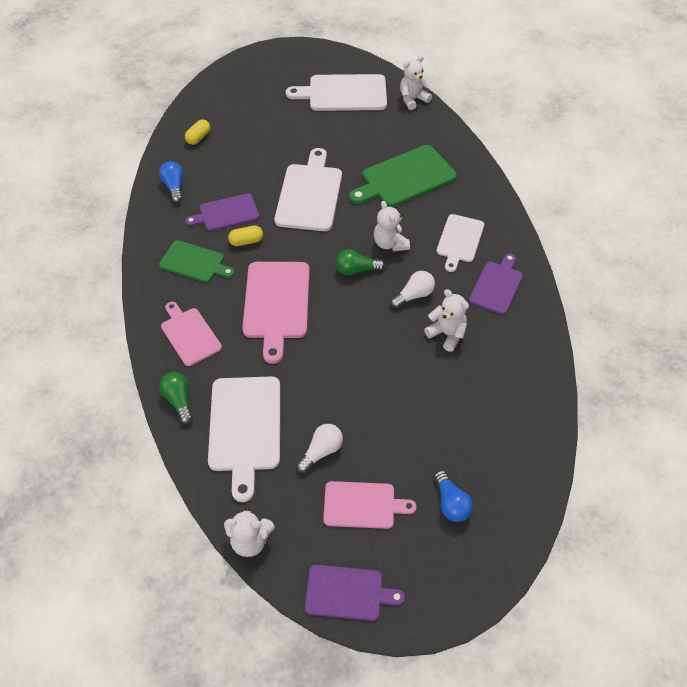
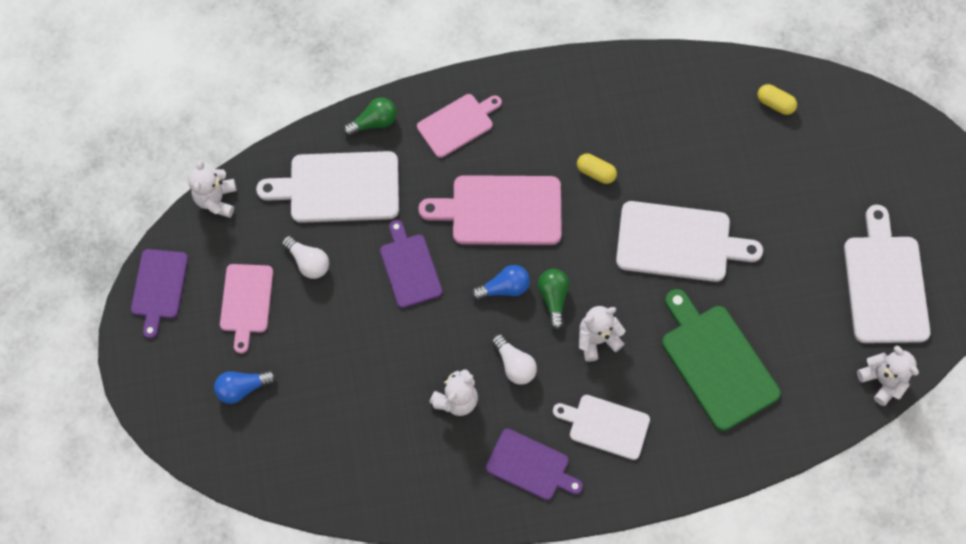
camera: 90 degrees right, 15 degrees up
blue light bulb [159,161,183,203] -> blue light bulb moved to [471,265,530,300]
green cutting board [159,240,235,283] -> none
purple cutting board [185,193,259,231] -> purple cutting board moved to [380,220,442,308]
yellow capsule [228,226,263,246] -> yellow capsule turned 45 degrees counterclockwise [577,154,617,184]

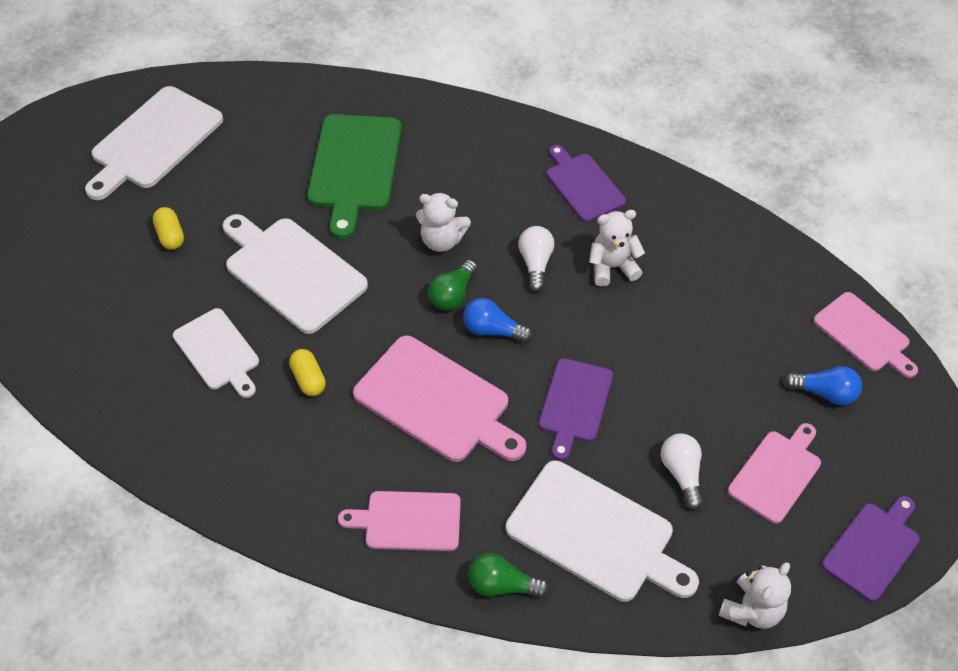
camera: 145 degrees left, 15 degrees down
white cutting board [553,395,650,460] -> white cutting board moved to [173,308,259,398]
yellow capsule [757,84,797,115] -> yellow capsule moved to [153,207,184,250]
white teddy bear [857,346,919,406] -> none
none -> pink cutting board [813,292,918,378]

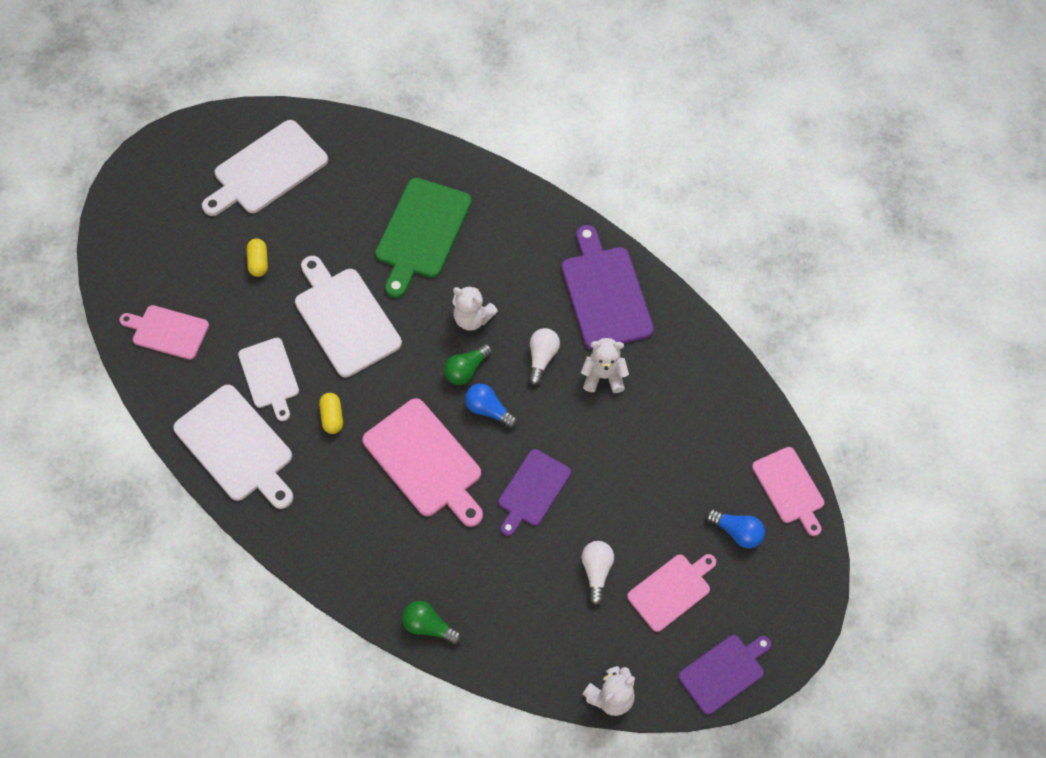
camera: 15 degrees right, 10 degrees up
pink cutting board [338,491,461,551] -> pink cutting board moved to [119,305,209,360]
white cutting board [506,460,699,602] -> white cutting board moved to [173,385,293,509]
purple cutting board [546,145,626,222] -> purple cutting board [561,225,654,350], size x1.58

